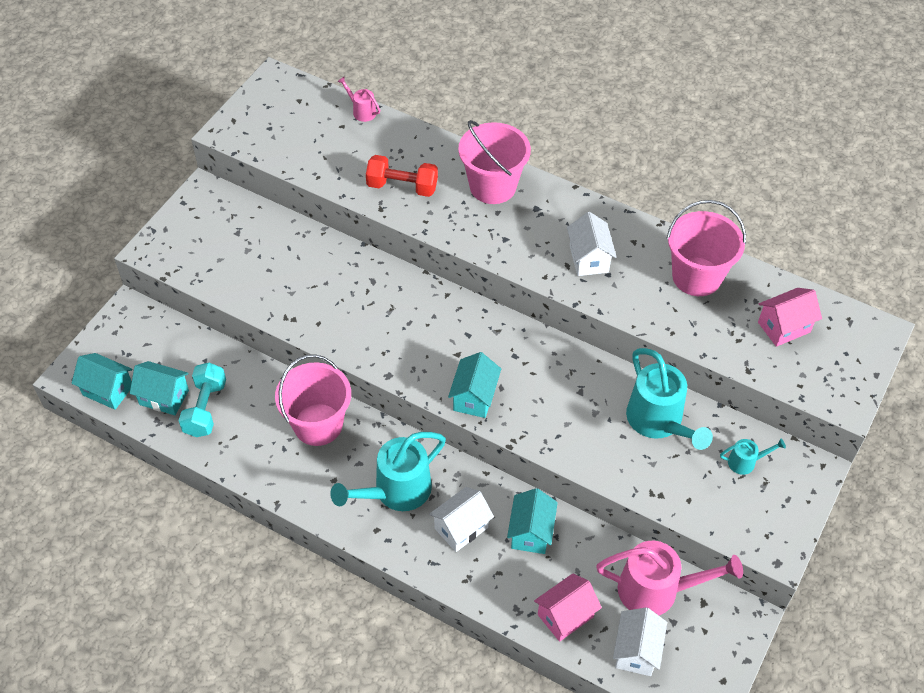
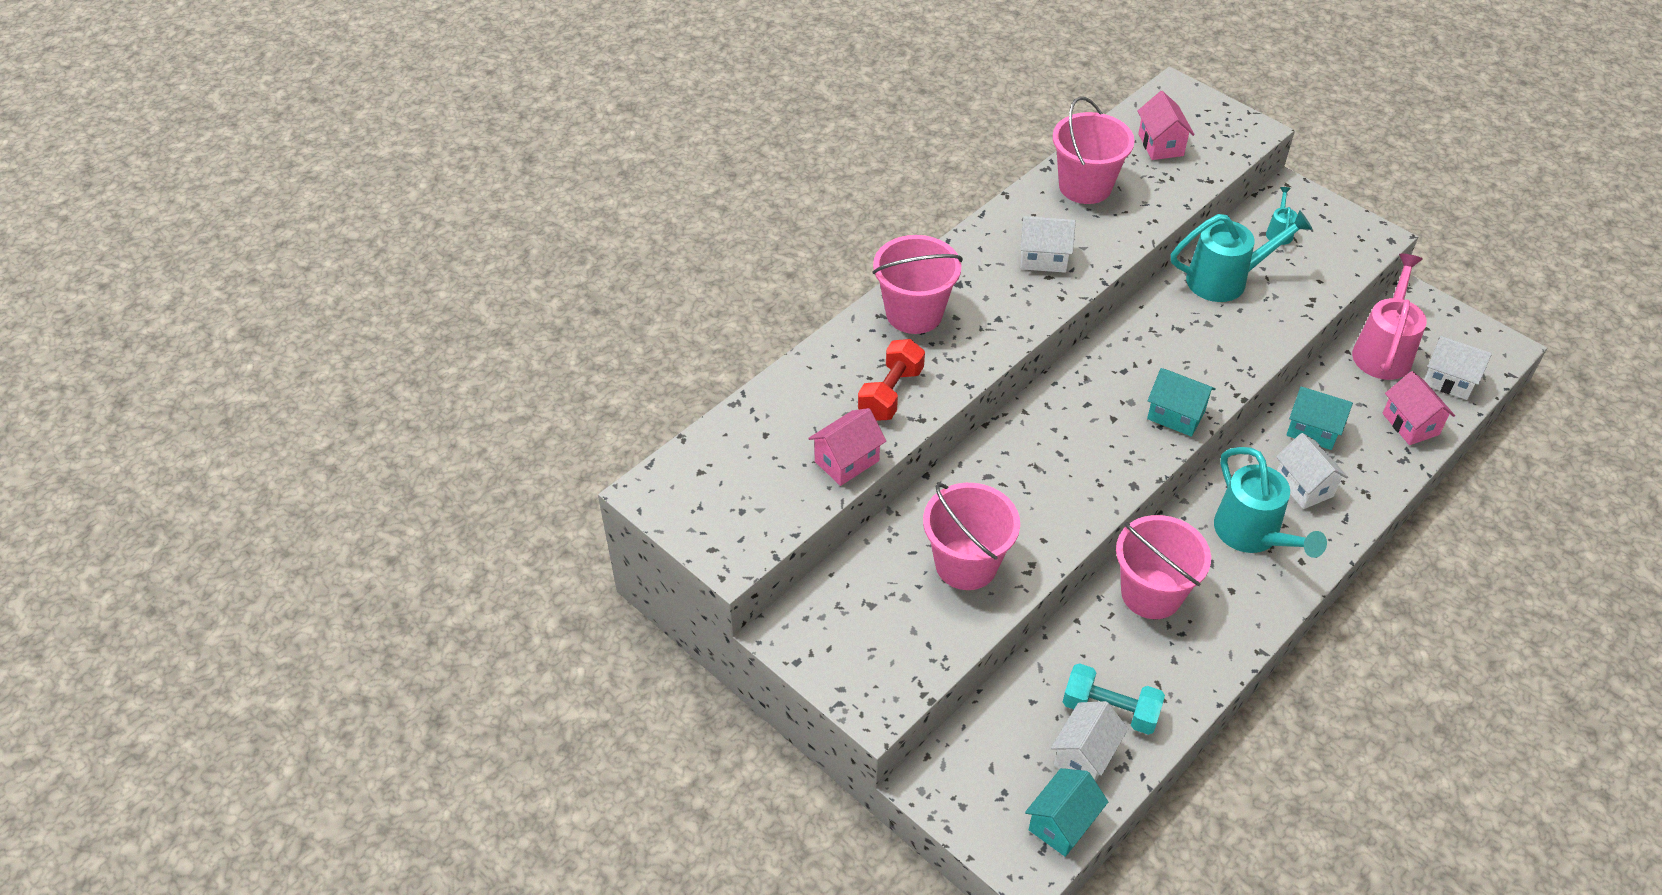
camera: 75 degrees left, 5 degrees down
turquoise house [130,361,189,415] -> white house [1051,701,1128,782]
pink watering can [337,77,380,122] -> none
none -> pink house [808,408,886,486]
none -> pink bucket [923,483,1020,590]

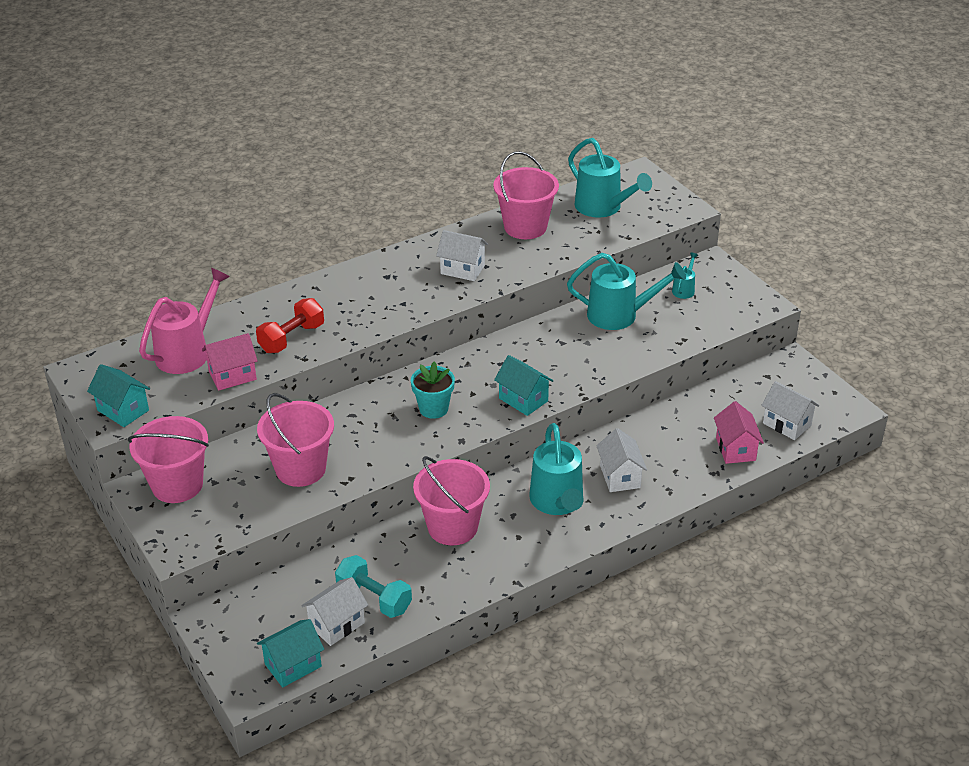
camera: 15 degrees right, 10 degrees down
pink bucket [873,235,963,334] -> pink bucket moved to [128,416,209,503]
pink house [1137,91,1195,160] -> turquoise watering can [568,138,652,218]
turquoise house [1286,386,1353,450] -> turquoise house moved to [87,364,150,427]
pink watering can [1352,254,1427,380] -> pink watering can moved to [139,268,230,374]
none -> turquoise flower pot [411,361,455,419]

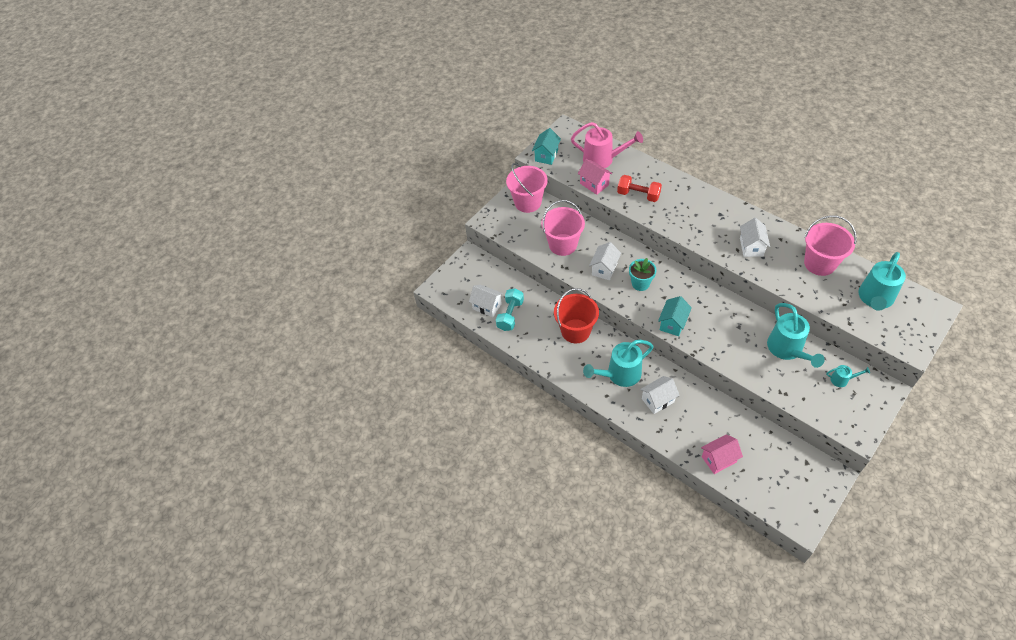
camera: 75 degrees right, 15 degrees up
turquoise house [257,619,324,688] -> none
pink bucket [413,456,490,545] -> red bucket [554,288,599,344]
white house [761,381,819,440] -> white house moved to [589,242,621,280]

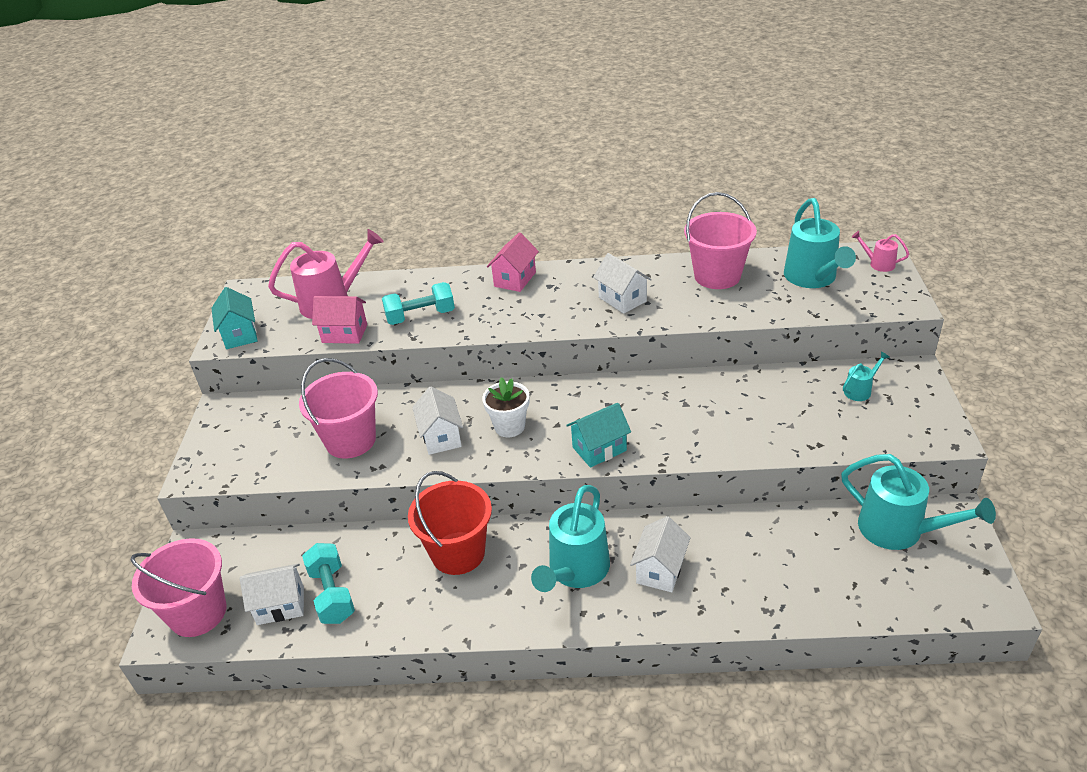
camera: 40 degrees left, 15 degrees down
pink bucket [506,163,548,213] -> pink bucket moved to [131,538,226,637]
red dumbbell [617,175,662,202] -> turquoise dumbbell [382,282,455,325]
turquoise flower pot [629,258,657,291] -> white flower pot [482,377,529,437]
turquoise house [658,296,692,336] -> turquoise house turned 75 degrees clockwise [566,403,631,468]
pink house [701,434,743,474] -> pink house moved to [487,232,539,292]
turquoise watering can [767,303,825,368] -> turquoise watering can moved to [841,454,996,550]
none -> pink watering can [852,231,909,272]

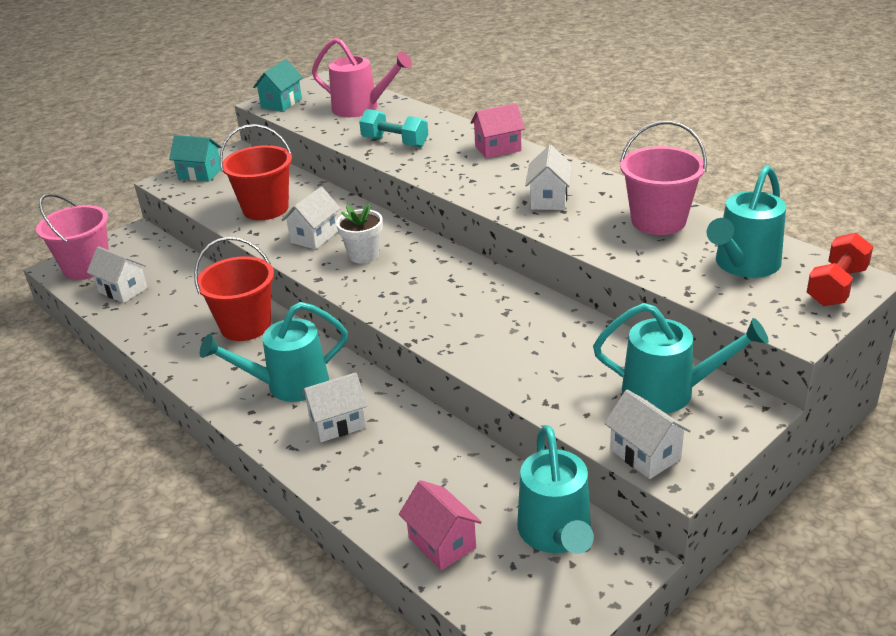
camera: 45 degrees right, 5 degrees down
pink bucket [299,358,378,458] -> red bucket [219,124,292,220]
turquoise dumbbell [302,543,355,624] -> none
pink house [312,296,367,344] -> pink house moved to [399,480,482,571]
turquoise house [566,403,631,468] -> turquoise house moved to [169,135,221,182]
turquoise watering can [843,351,890,401] -> turquoise watering can [593,303,769,413], size x2.12
pink watering can [852,231,909,272] -> red dumbbell [807,233,873,306]
none -> white house [604,390,691,479]

